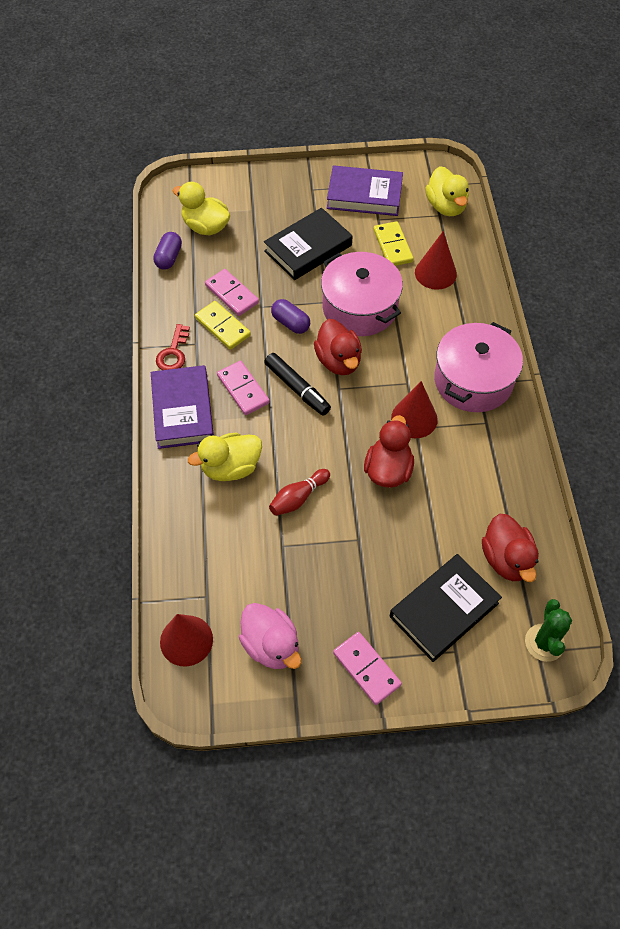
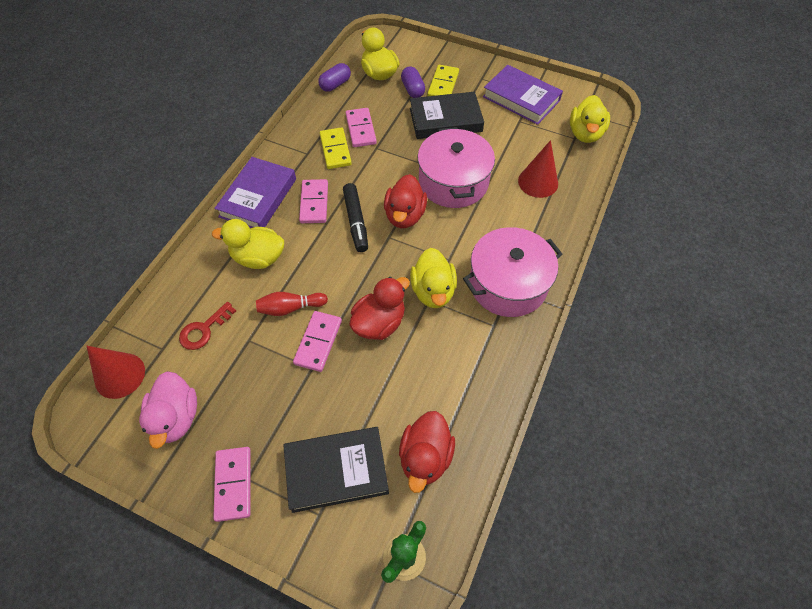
camera: 30 degrees right, 0 degrees up
red key [156,324,190,370] -> red key moved to [179,302,236,350]
purple capsule [271,299,310,334] -> purple capsule moved to [401,66,425,98]
yellow domino [373,221,413,266] -> yellow domino moved to [427,65,459,96]
red cone [391,381,438,438] -> yellow duck [410,248,457,308]
none -> pink domino [293,311,342,372]

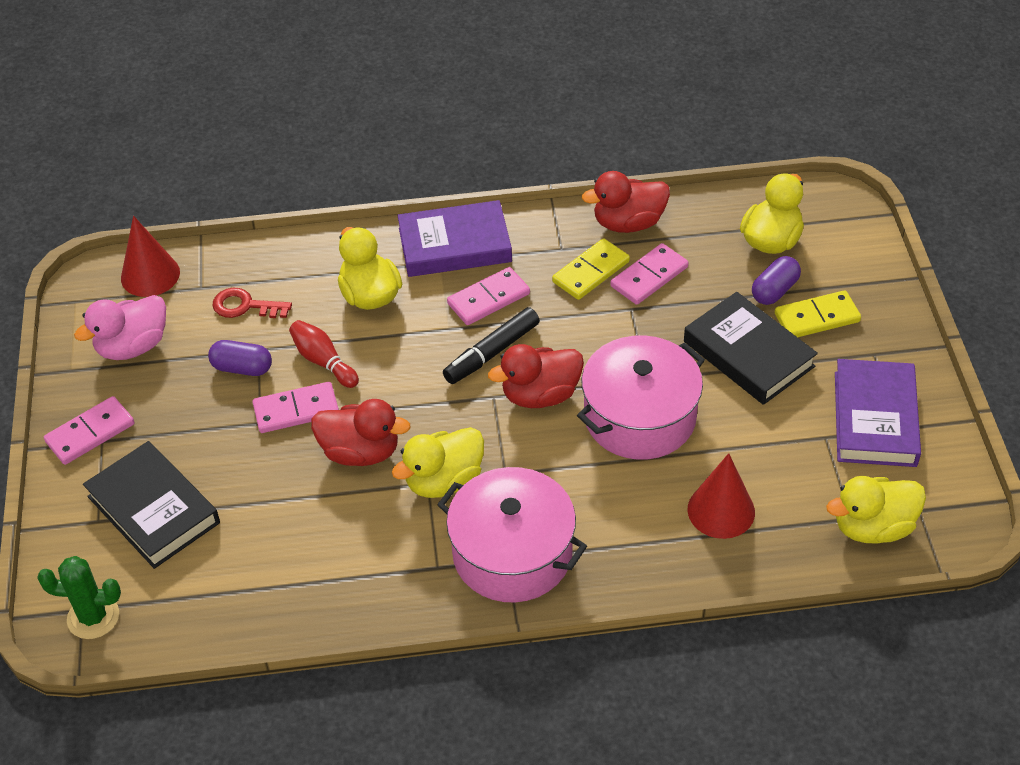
camera: 60 degrees right, 10 degrees down
purple capsule [318,63,351,92] -> purple capsule moved to [208,340,272,376]
red duck [399,411,455,493] -> red duck moved to [582,171,670,233]

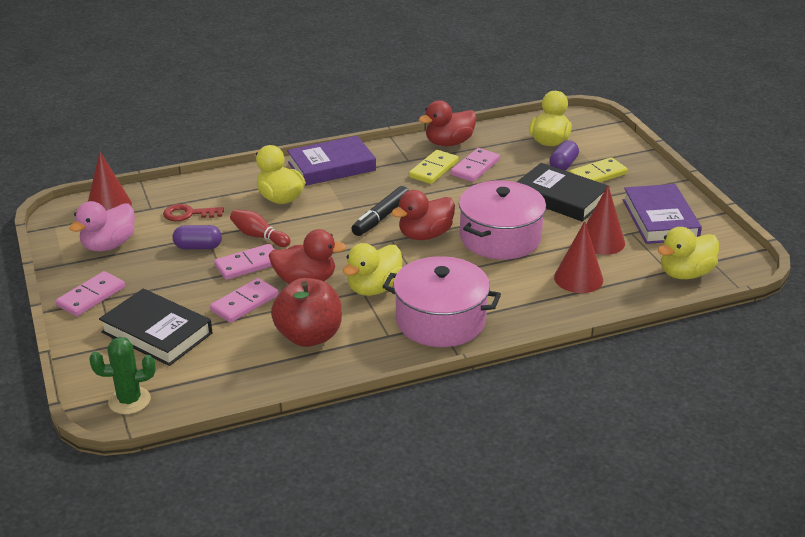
camera: 15 degrees left, 15 degrees down
pink domino [447,267,530,325] -> pink domino moved to [210,278,278,323]
none -> red apple [271,278,342,347]
none -> red cone [586,186,625,255]

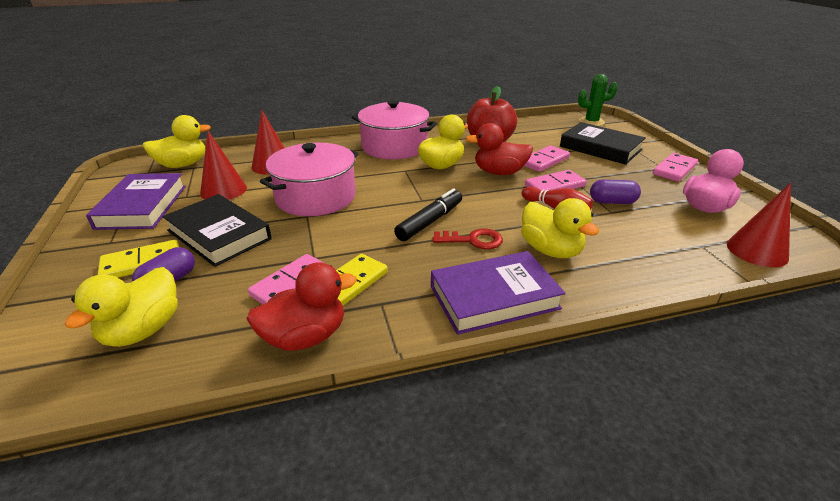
camera: 175 degrees left, 0 degrees up
red key [163,204,224,221] -> red key moved to [433,228,503,249]
red duck [392,190,455,240] -> none

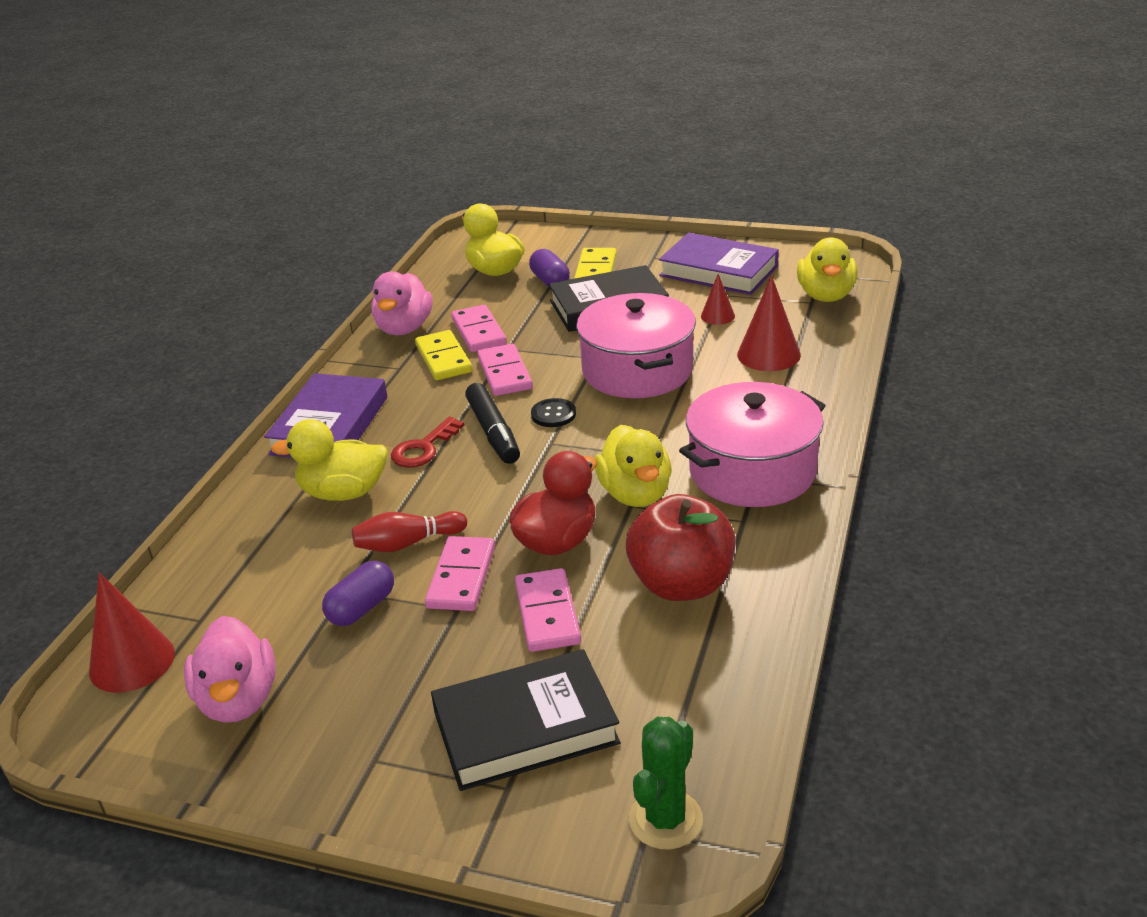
camera: 125 degrees right, 0 degrees up
red cone [200,131,247,200] -> red cone [701,274,735,325], size x0.57
red duck [247,262,357,351] -> pink duck [371,272,433,335]
pink domino [653,153,698,182] -> pink domino moved to [477,344,533,396]
none -> black button [531,398,576,427]

